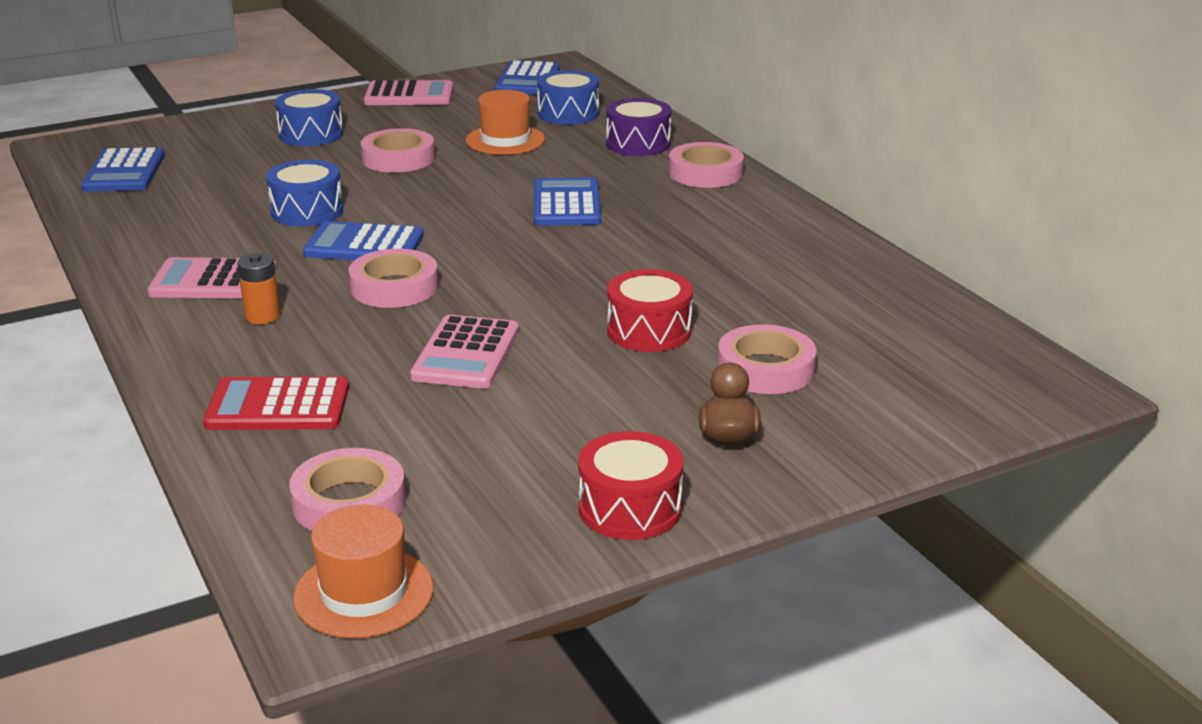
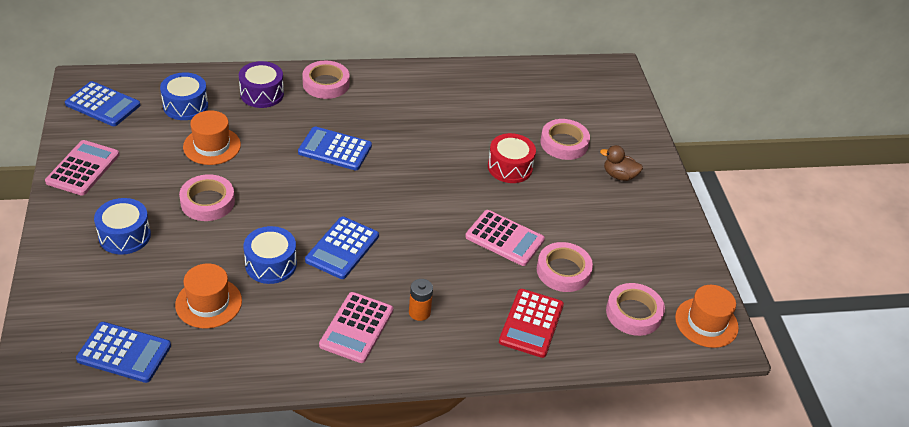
camera: 75 degrees left, 15 degrees up
pink tape [349,249,438,308] -> pink tape moved to [537,242,593,292]
red drum [578,431,684,540] -> none
none -> orange hat [175,263,242,329]

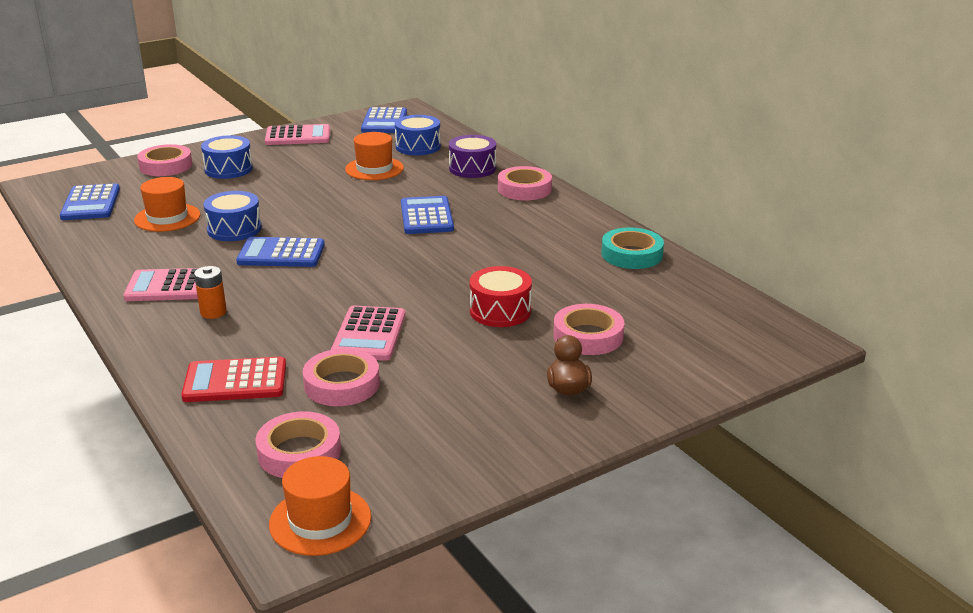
camera: 70 degrees right, 15 degrees down
pink tape [179,174,235,221] -> pink tape moved to [137,144,192,176]
none -> turquoise tape [601,227,664,269]

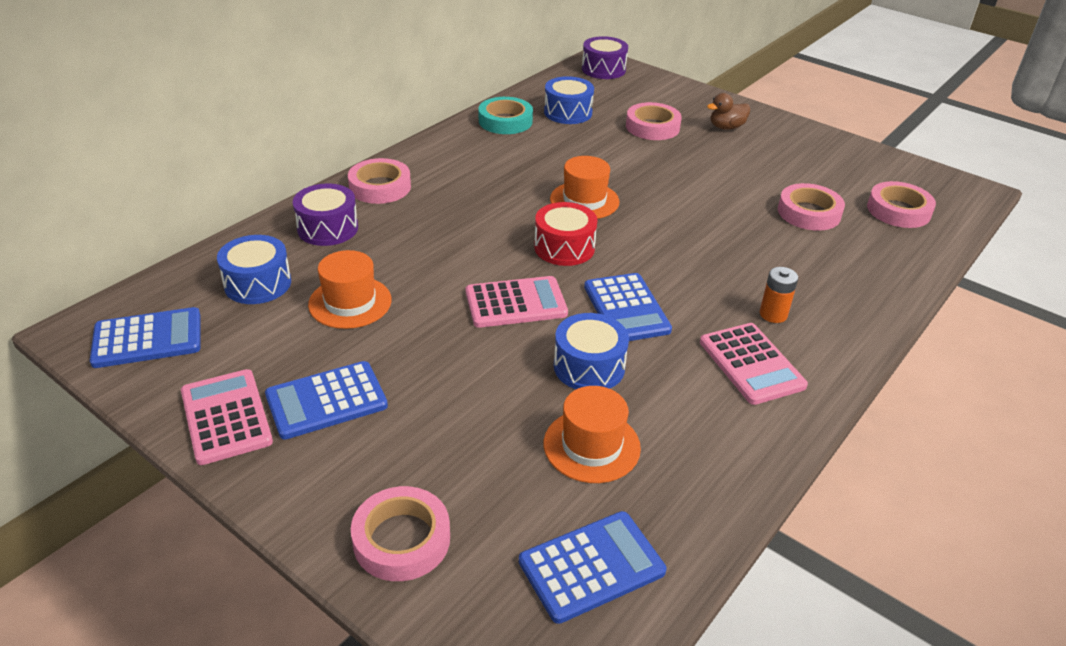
camera: 110 degrees left, 10 degrees up
red calculator [181,357,286,402] -> none
blue drum [201,135,253,179] -> blue drum moved to [544,76,594,124]
orange hat [269,456,371,556] -> orange hat moved to [550,156,619,219]
pink calculator [331,306,405,361] -> pink calculator moved to [466,276,568,328]
blue calculator [401,196,454,234] -> blue calculator moved to [265,361,388,440]
red drum [470,266,532,327] -> red drum moved to [534,202,598,266]
none -> purple drum [582,36,628,79]

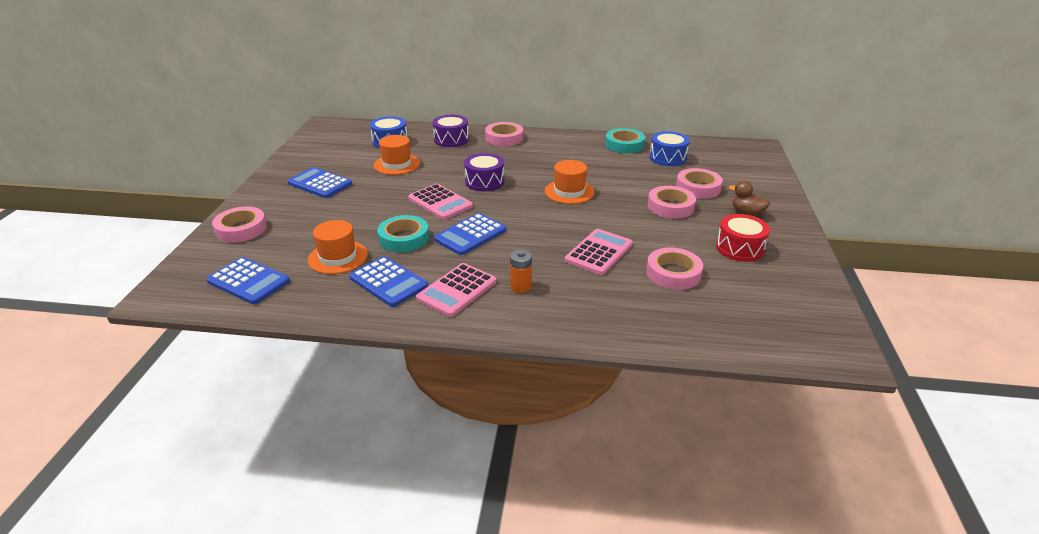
camera: 60 degrees right, 5 degrees down
blue calculator [90,307,200,368] -> blue calculator moved to [349,256,428,307]
pink calculator [181,369,273,465] -> pink calculator moved to [565,229,633,275]
red drum [534,202,598,266] -> red drum moved to [716,214,770,262]
blue drum [554,313,629,389] -> turquoise tape [377,215,429,252]
purple drum [582,36,628,79] -> purple drum moved to [464,153,504,191]
pink tape [867,181,936,228] -> pink tape moved to [648,186,696,219]

